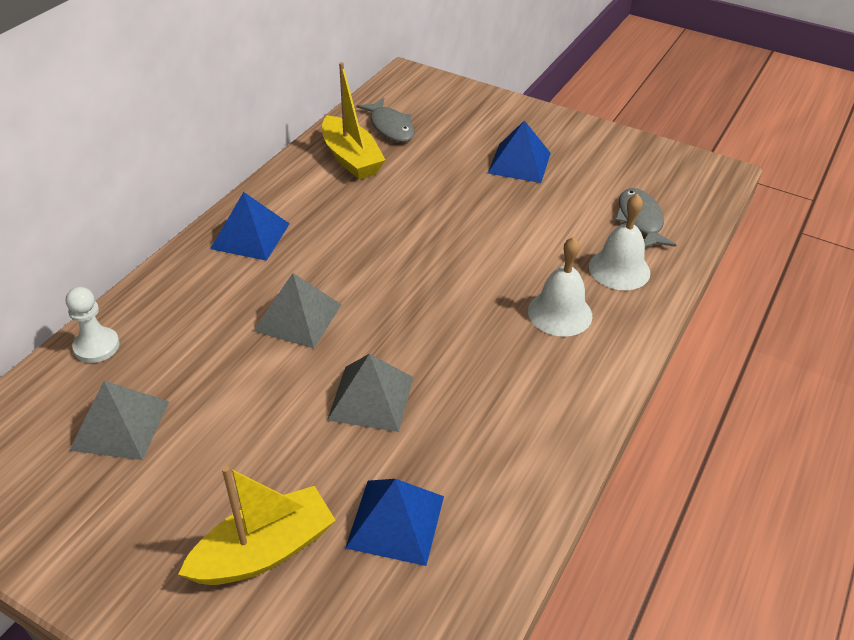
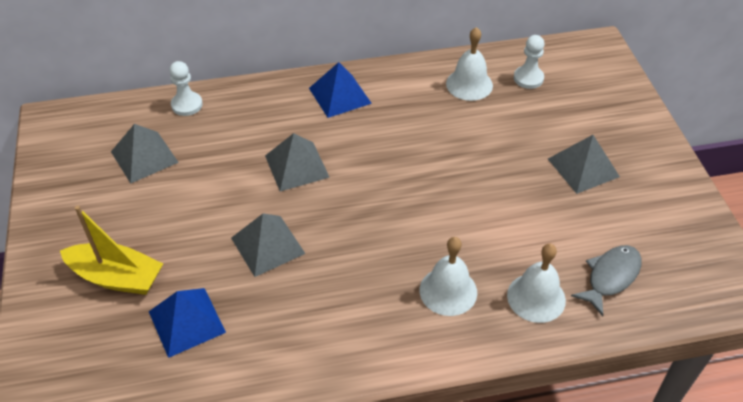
camera: 50 degrees right, 5 degrees up
yellow boat [322,62,385,179] -> white bell [446,27,493,101]
grey fish [356,98,415,142] -> white pawn [514,35,545,89]
blue pyramid [488,120,551,183] -> grey pyramid [548,135,620,194]

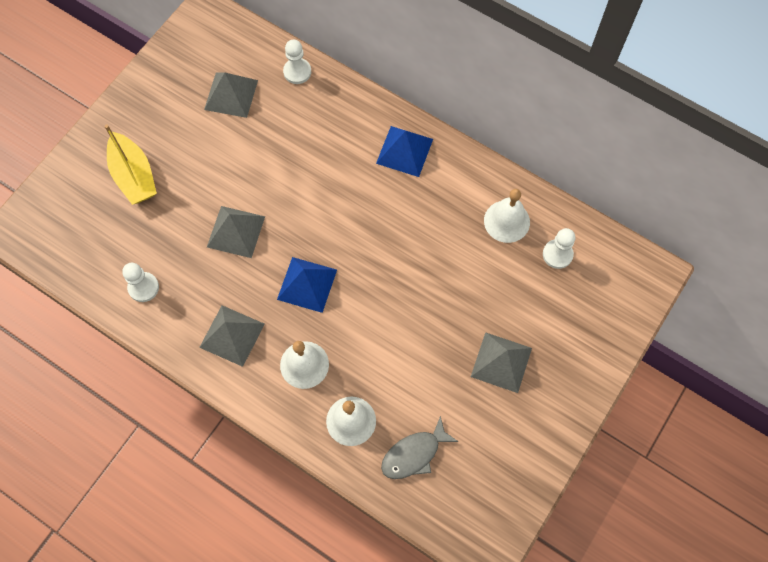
camera: 45 degrees right, 20 degrees up
blue pyramid [149,288,226,358] -> blue pyramid moved to [277,257,337,313]
grey pyramid [265,133,330,192] -> grey pyramid moved to [199,305,265,367]
grey fish [571,245,642,316] -> grey fish turned 150 degrees clockwise [381,416,459,479]
none -> white pawn [122,263,159,302]

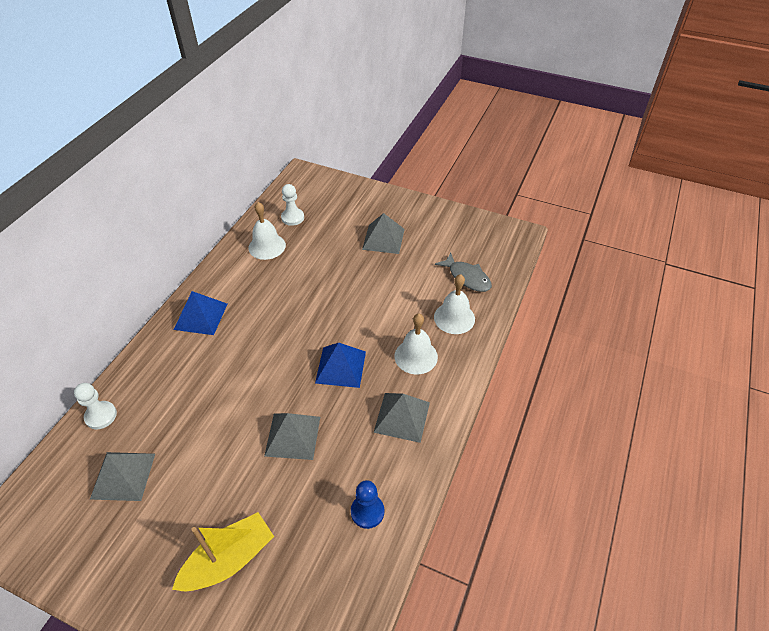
camera: 100 degrees left, 20 degrees down
white pawn [122,263,159,302] -> blue pawn [351,480,384,529]

